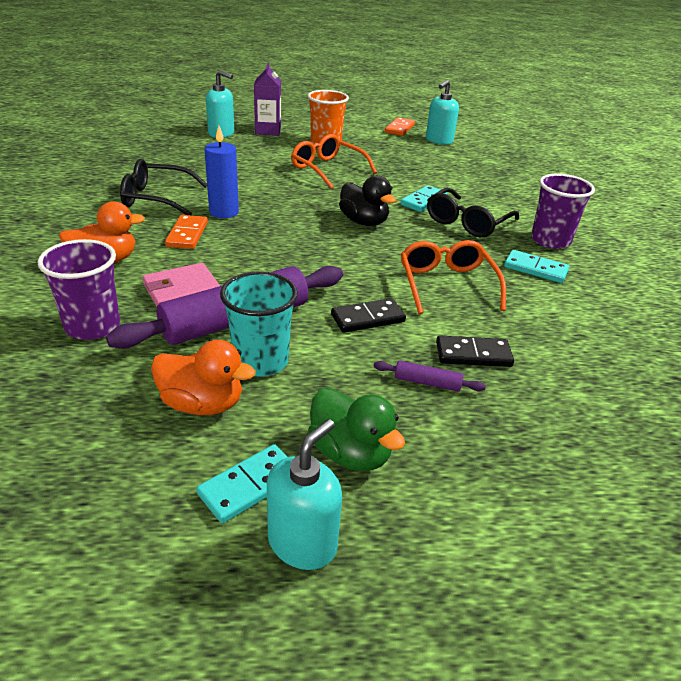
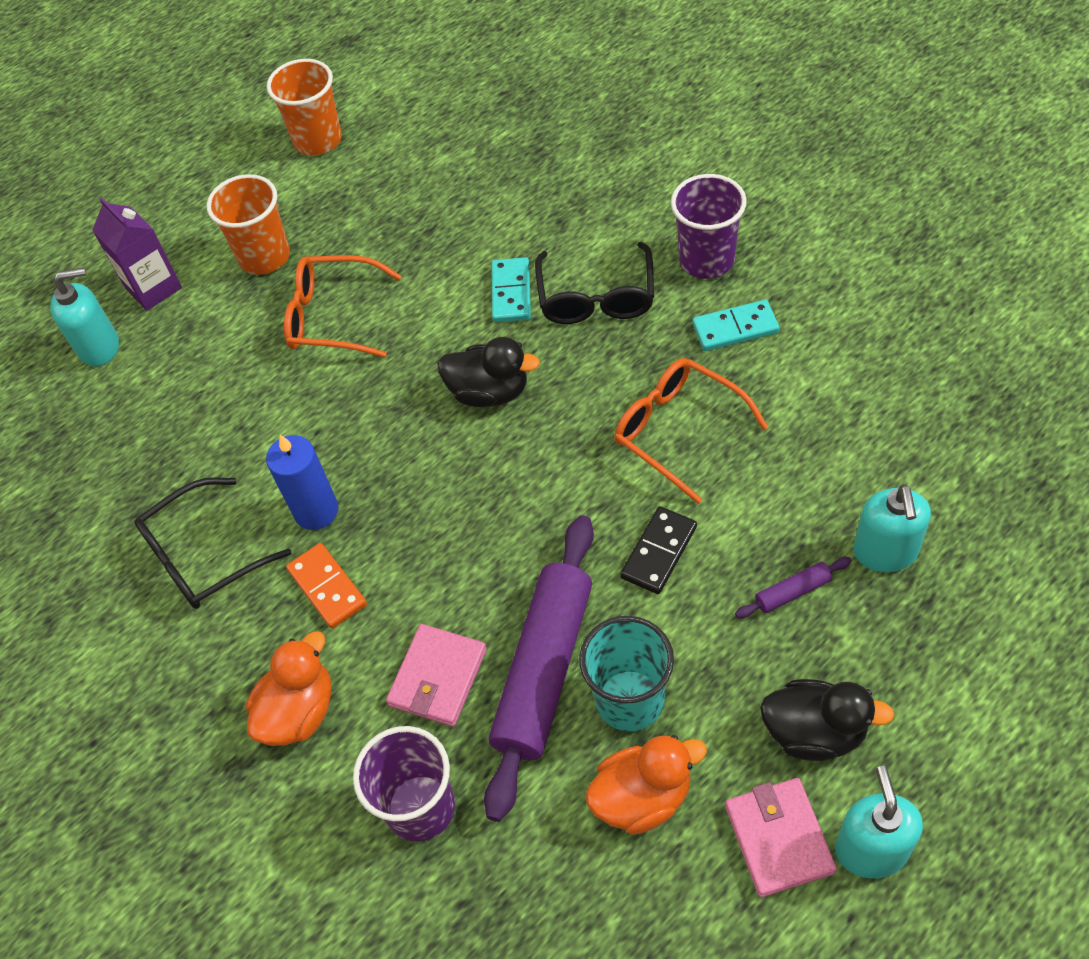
camera: 30 degrees left, 20 degrees up
turquoise domino [196,444,288,523] -> pink wallet [725,778,837,897]
green duck [308,388,405,471] -> black duck [760,679,895,761]
orange domino [385,117,415,136] -> orange cup [267,59,342,156]
turquoise soap dispenser [426,80,459,145] -> turquoise soap dispenser moved to [853,484,931,572]
black domino [436,335,514,367] -> none

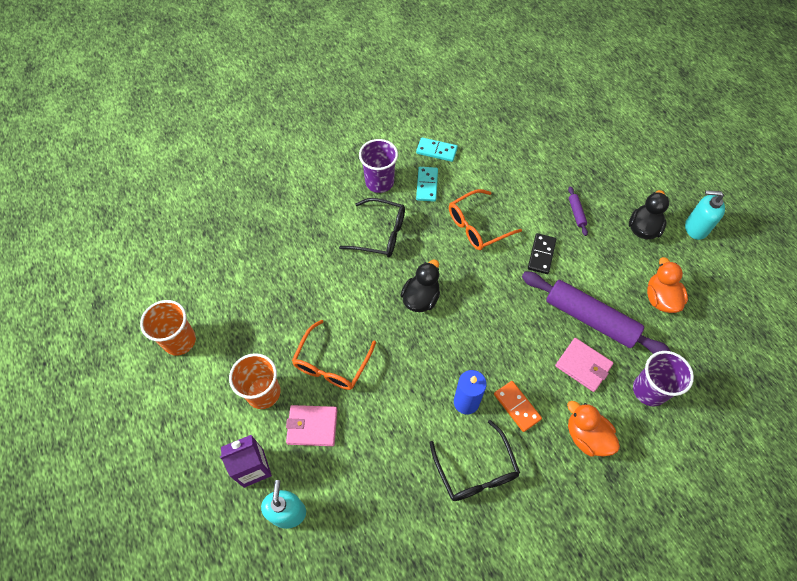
camera: 80 degrees left, 5 degrees up
orange domino [286,543,367,629] -> orange domino turned 75 degrees clockwise [494,381,542,432]
turquoise domino [491,257,531,322] -> turquoise domino moved to [416,137,458,162]
turquoise cup [579,616,674,731] -> none
black domino [620,506,697,594] -> black domino turned 60 degrees clockwise [528,233,556,274]
pink wallet [725,778,837,897] -> pink wallet moved to [286,405,337,446]
turquoise soap dispenser [853,484,931,572] -> none

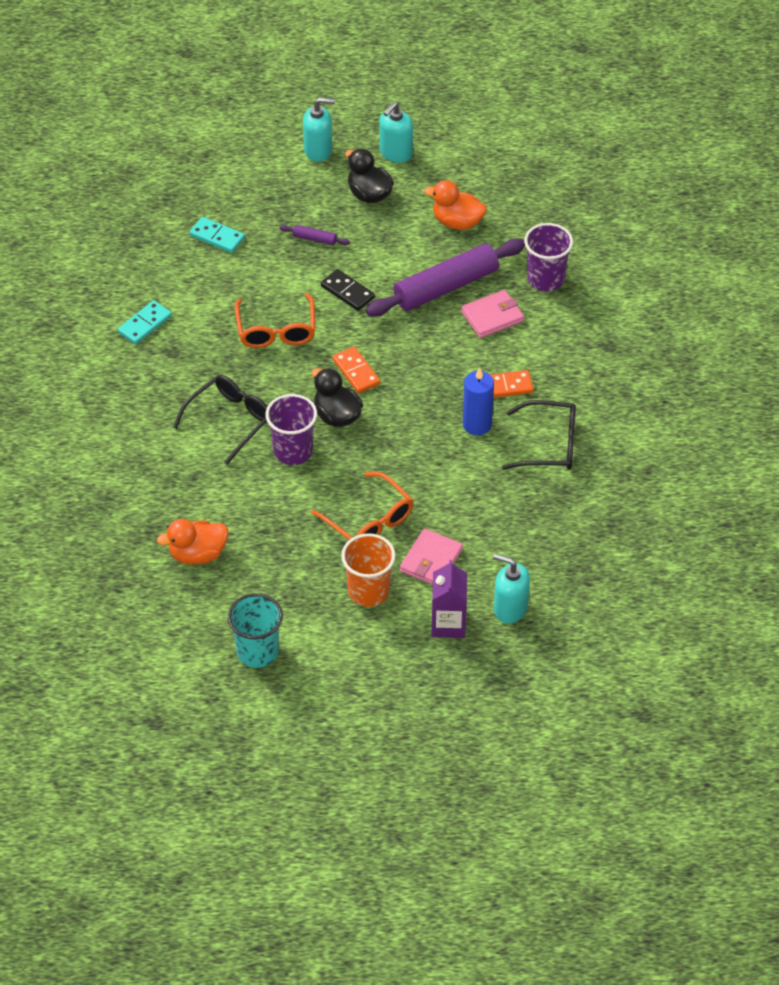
camera: 65 degrees left, 10 degrees down
orange cup [140,300,196,356] -> turquoise cup [228,594,283,668]
purple cup [359,139,398,193] -> purple cup moved to [266,394,317,465]
turquoise domino [416,167,438,202] -> turquoise domino moved to [189,217,245,253]
orange duck [567,401,620,457] -> orange duck moved to [157,519,228,565]
none -> turquoise soap dispenser [303,98,335,162]
none -> orange domino [332,347,380,393]

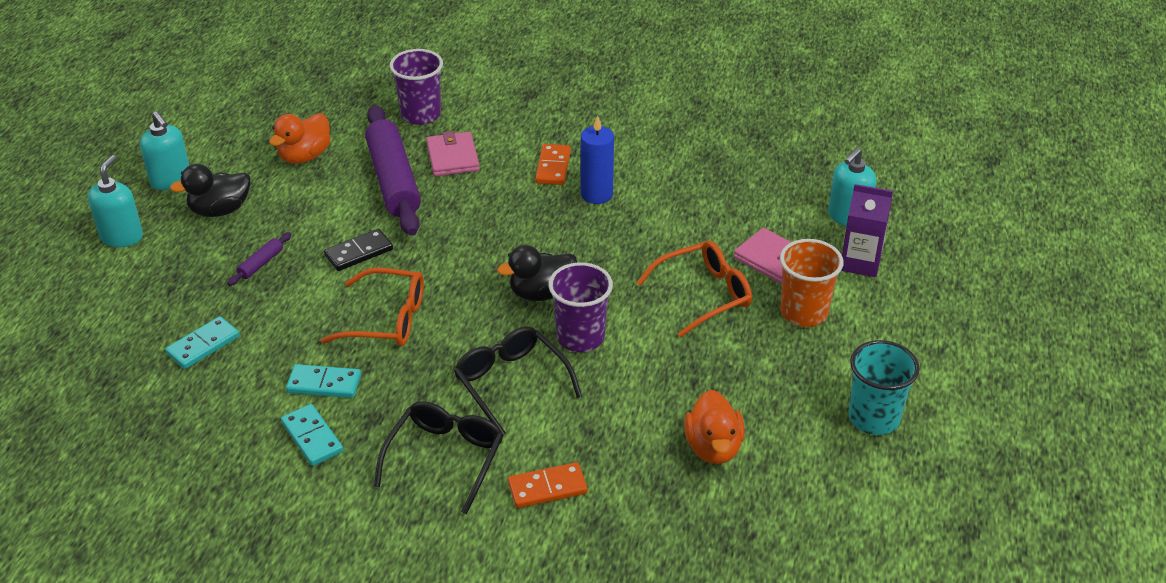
camera: 75 degrees left, 10 degrees down
orange domino [332,347,380,393] -> orange domino moved to [508,462,588,508]
black glasses [502,400,576,470] -> black glasses moved to [374,401,503,514]
none -> turquoise domino [286,364,361,398]

